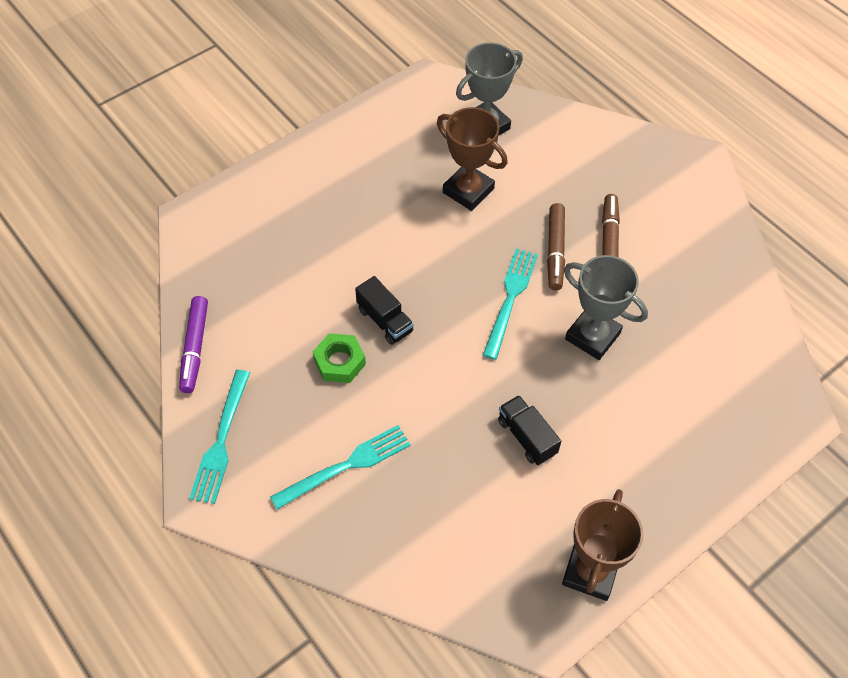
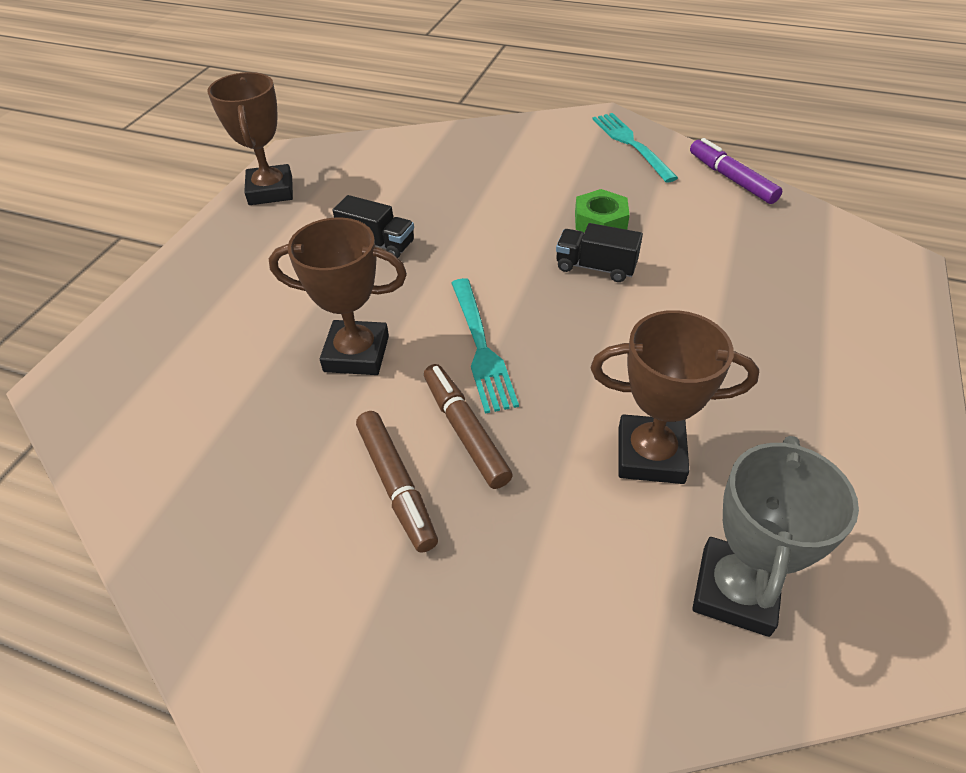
camera: 150 degrees right, 10 degrees down
turquoise fork [270,425,411,510] -> none
grey trophy [564,255,648,360] -> brown trophy [269,217,407,375]

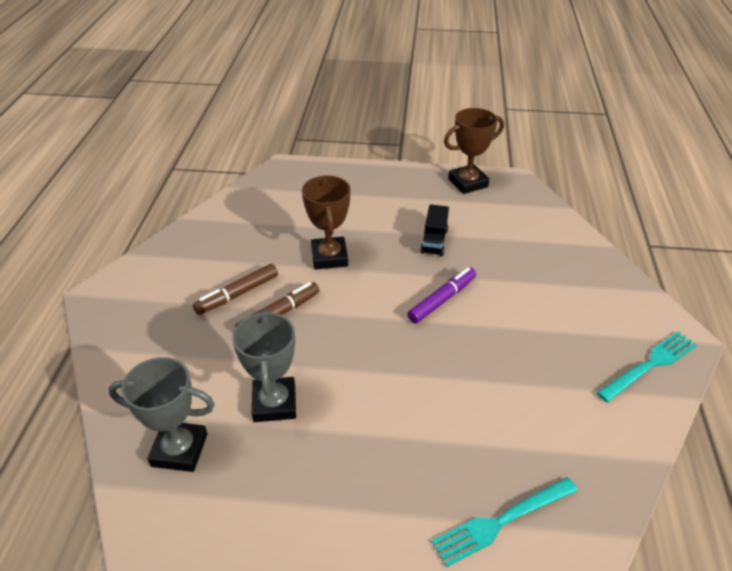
camera: 75 degrees right, 5 degrees down
turquoise fork [452,278,519,414] -> turquoise fork moved to [432,477,578,567]
black truck [556,223,643,282] -> none
green nut [575,189,630,233] -> none
brown trophy [591,310,759,484] -> grey trophy [232,309,296,422]
purple marker [690,138,782,204] -> purple marker moved to [407,267,476,323]

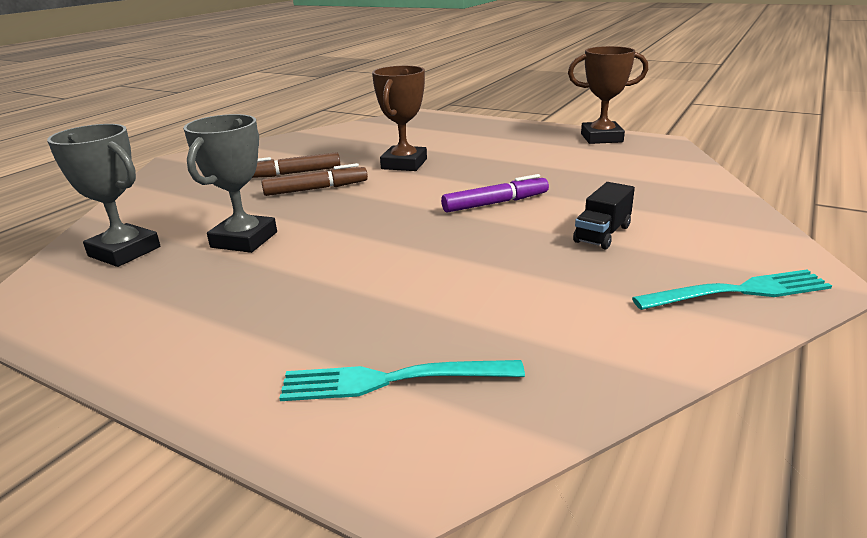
camera: 25 degrees right, 15 degrees down
black truck [420,204,449,256] -> black truck moved to [573,182,635,249]

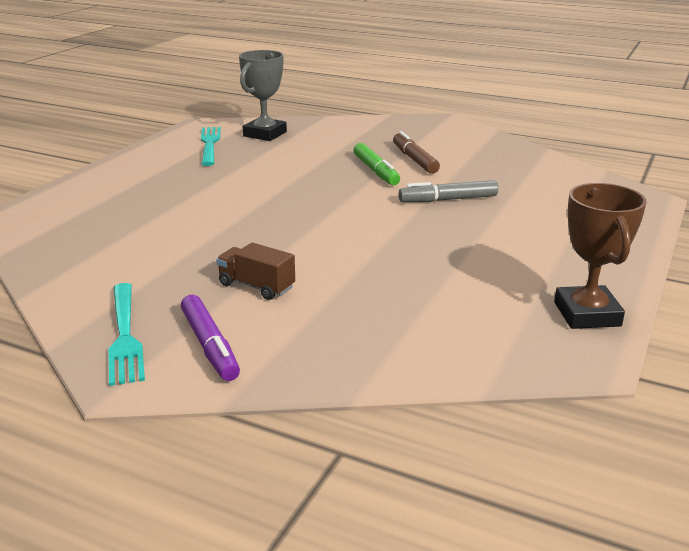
camera: 85 degrees right, 0 degrees up
grey trophy [183,114,277,253] -> none
brown marker [261,163,368,196] -> green marker [353,143,400,185]
turquoise fork [279,360,525,401] -> turquoise fork moved to [201,127,221,166]
brown trophy [372,66,427,171] -> grey marker [399,180,498,202]
purple marker [441,174,549,213] -> purple marker moved to [181,295,240,381]
black truck [573,182,635,249] -> brown truck [216,242,295,300]

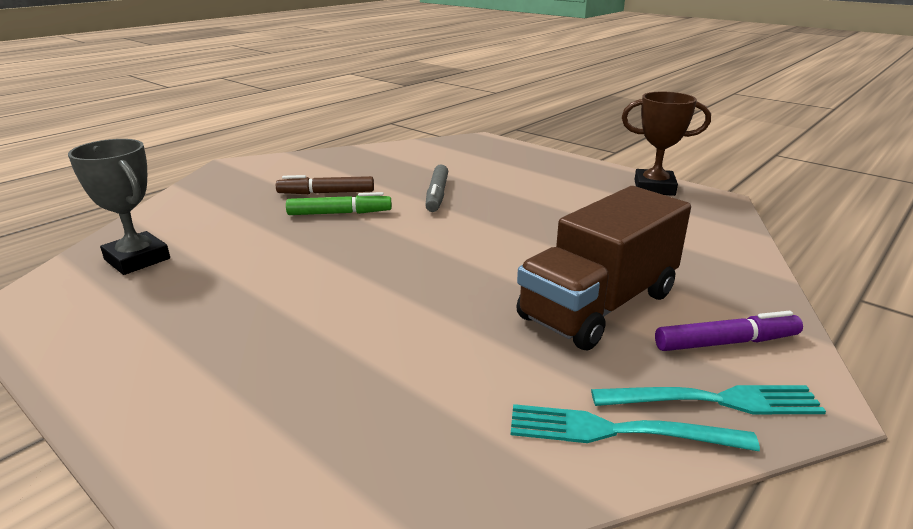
camera: 75 degrees left, 0 degrees up
turquoise fork [201,127,221,166] -> turquoise fork moved to [511,404,760,451]
brown truck [216,242,295,300] -> brown truck [516,186,691,350], size x2.18

